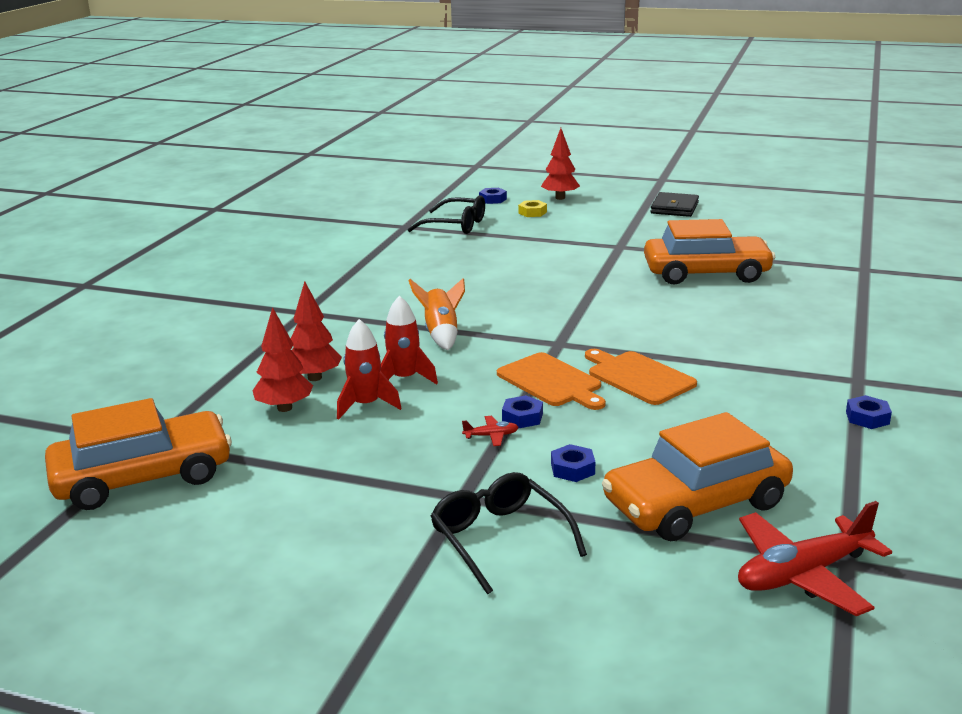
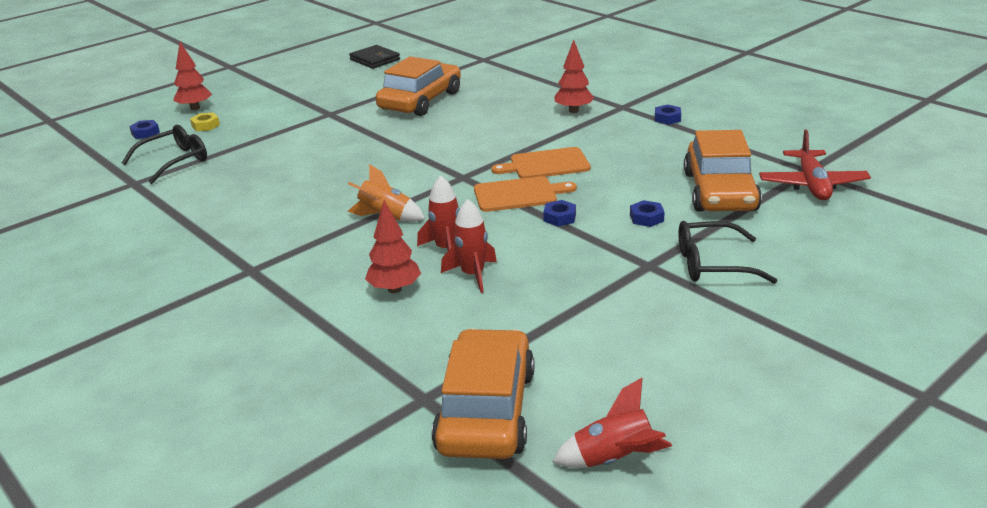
camera: 60 degrees left, 5 degrees up
red tree [252,307,313,412] -> red tree moved to [554,40,594,113]
red plane [462,416,519,446] -> none
black wallet [651,192,699,217] -> black wallet moved to [349,45,400,69]
none -> red rocket [552,378,672,468]

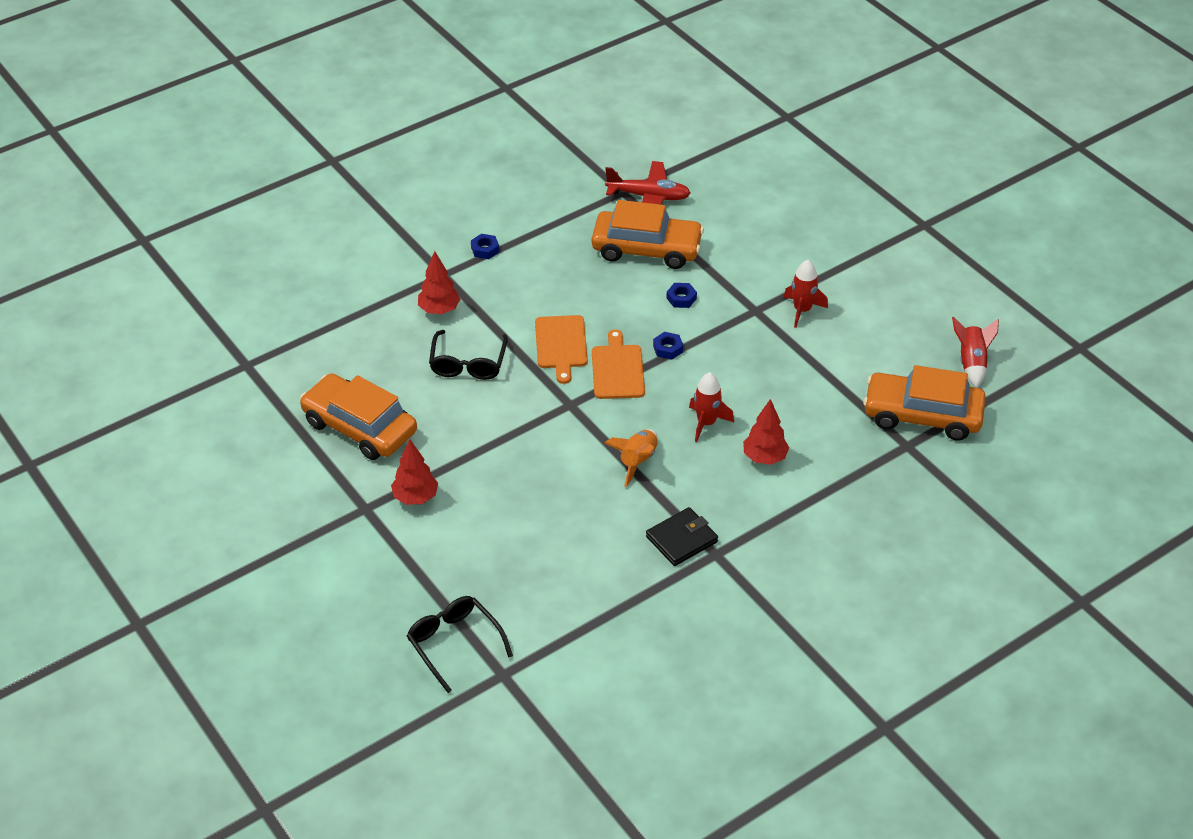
camera: 85 degrees left, 15 degrees up
blue nut [129,120,160,139] -> none
red tree [173,42,212,110] -> red tree moved to [391,439,438,505]
yellow nut [190,113,220,131] -> none
black wallet [349,45,400,69] -> black wallet moved to [646,507,718,566]
red rocket [441,199,497,293] -> red rocket moved to [784,260,828,328]
black glasses [679,221,777,284] -> black glasses moved to [429,330,508,380]

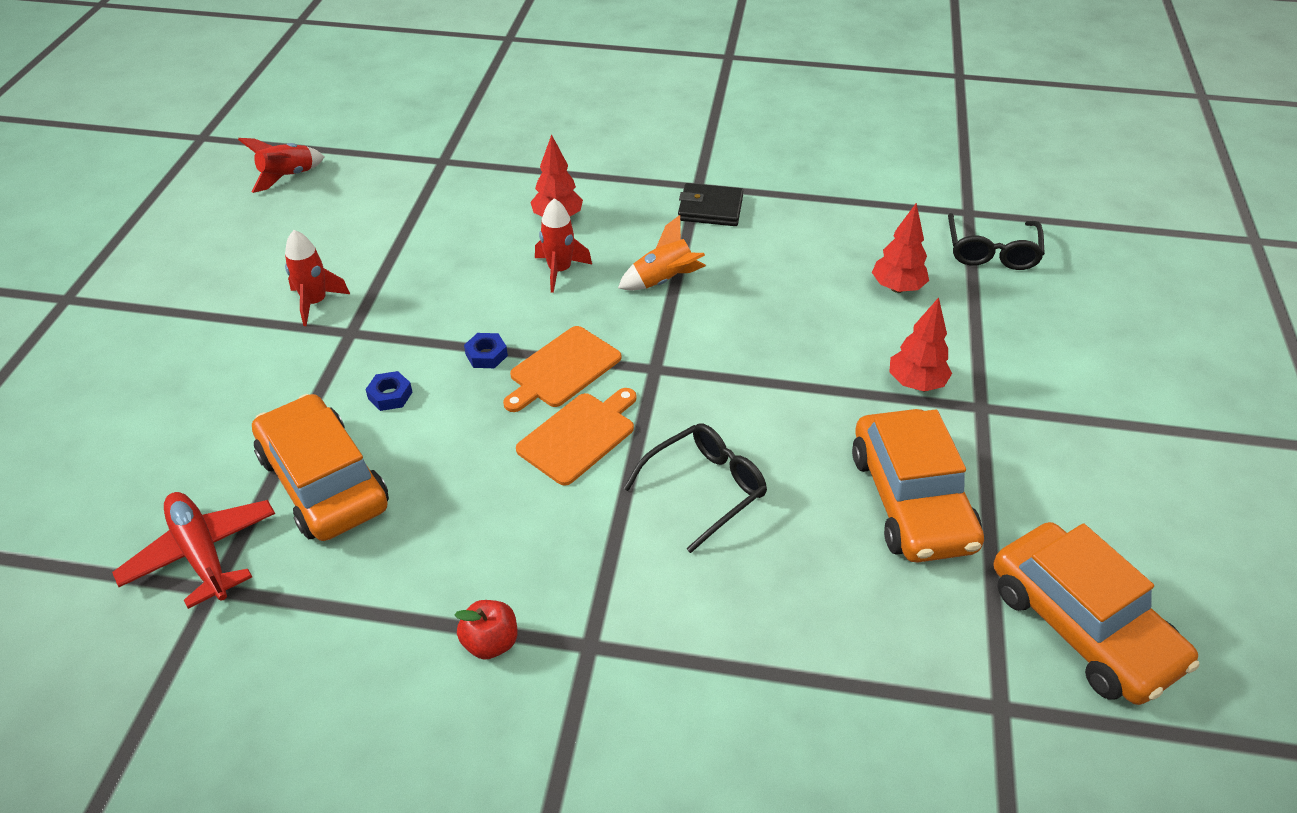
camera: 135 degrees left, 0 degrees up
red tree [418,251,460,314] -> red tree moved to [872,203,929,293]
blue nut [471,234,499,259] -> red apple [455,600,517,660]
orange car [863,365,986,441] -> orange car moved to [994,522,1199,705]

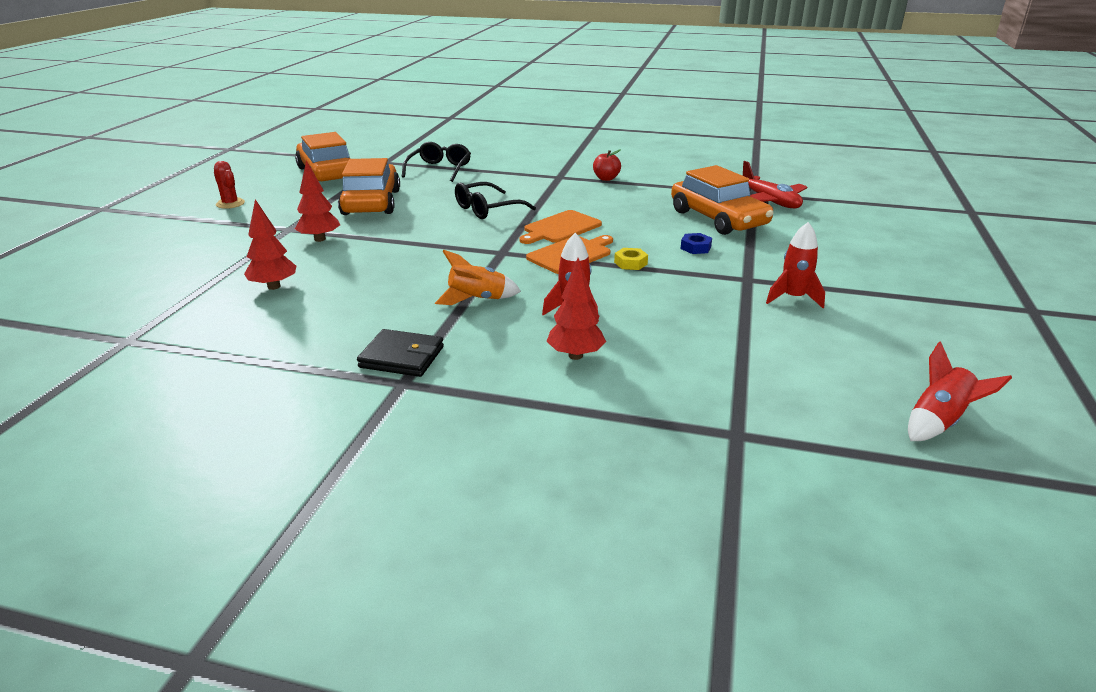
camera: 175 degrees left, 15 degrees down
blue nut [464,333,508,368] -> yellow nut [614,248,648,270]
black glasses [948,213,1045,270] -> black glasses moved to [402,142,471,182]
none -> red cactus [214,161,245,209]

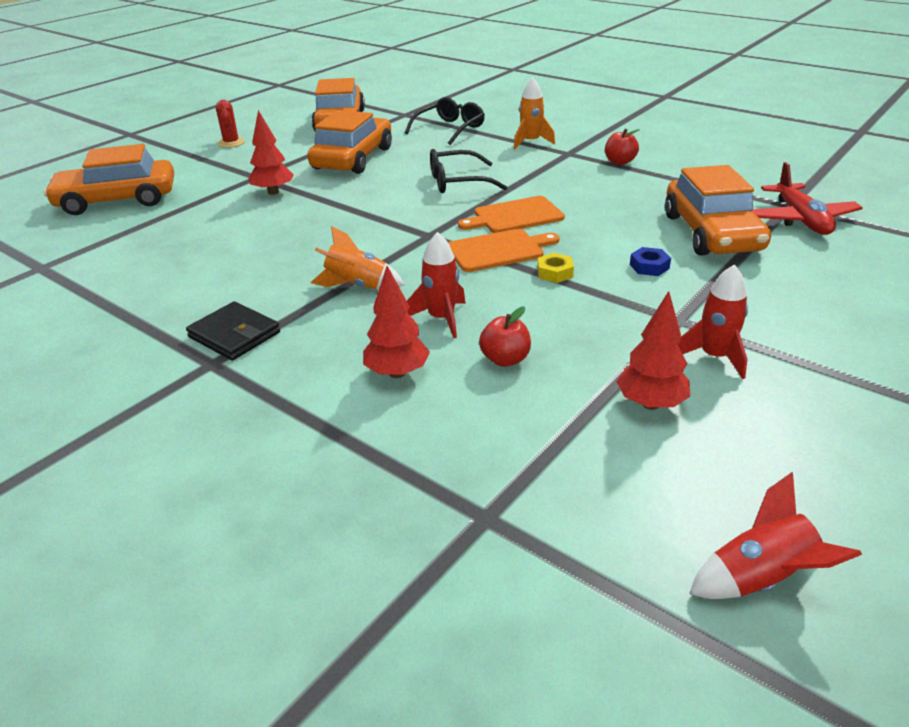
camera: 25 degrees right, 5 degrees up
red tree [244,199,296,290] -> red tree moved to [616,291,690,410]
none -> orange car [43,144,174,215]
none -> red apple [479,306,531,367]
none -> orange rocket [514,78,555,149]

